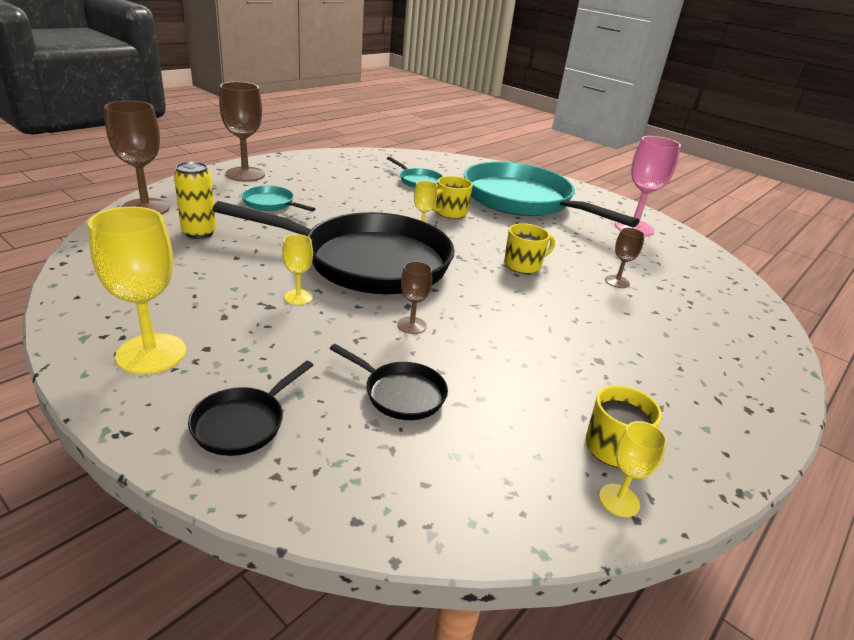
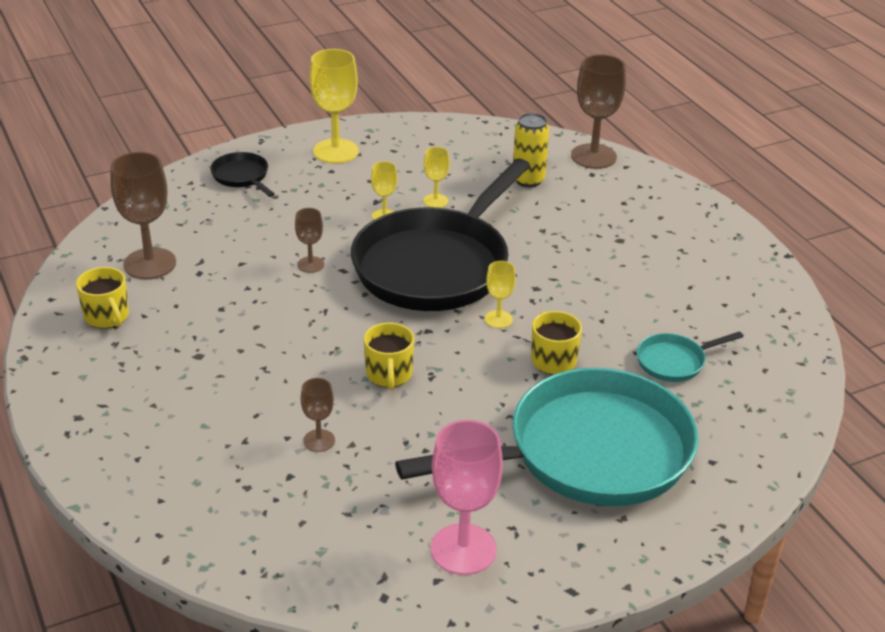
camera: 115 degrees right, 5 degrees up
brown goblet [219,82,265,182] -> brown goblet moved to [110,152,176,279]
turquoise pan [241,186,315,212] -> none
black pan [330,344,448,420] -> none
yellow goblet [599,421,667,517] -> yellow goblet moved to [423,147,450,208]

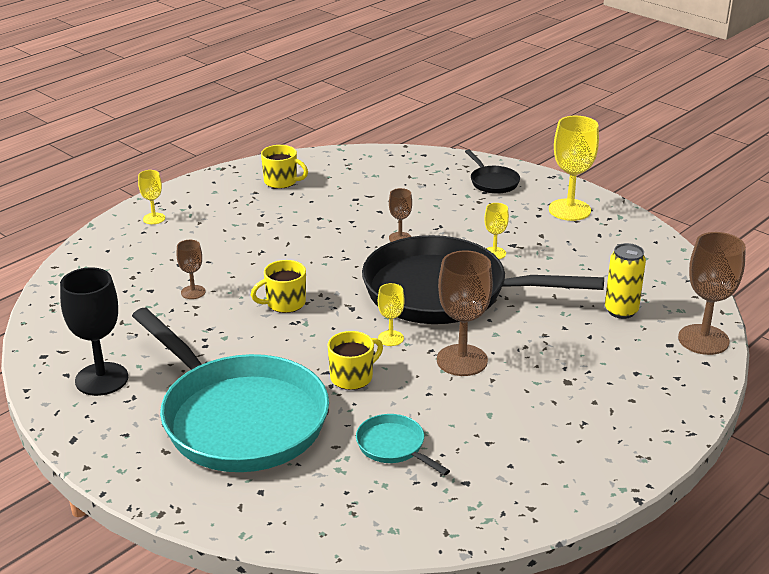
camera: 70 degrees right, 5 degrees down
yellow mug [76,267,129,328] -> yellow mug turned 105 degrees counterclockwise [261,145,308,189]
brown goblet [110,152,176,279] -> brown goblet moved to [437,250,493,376]
black pan [210,152,275,197] -> black pan turned 120 degrees clockwise [465,149,520,194]
yellow goblet [423,147,450,208] -> yellow goblet moved to [138,170,165,224]
pink goblet [431,420,503,575] -> black goblet [60,268,128,396]

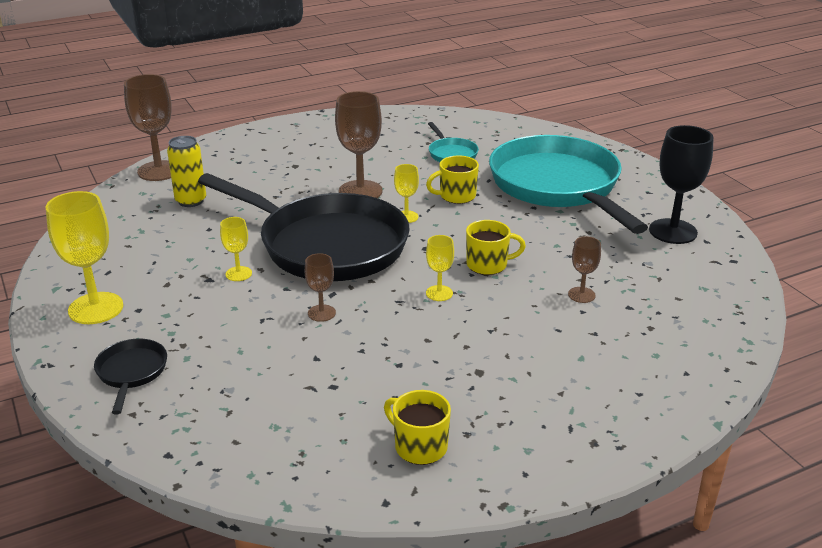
camera: 160 degrees left, 0 degrees up
yellow goblet [138,170,165,224] -> yellow goblet moved to [426,235,454,301]

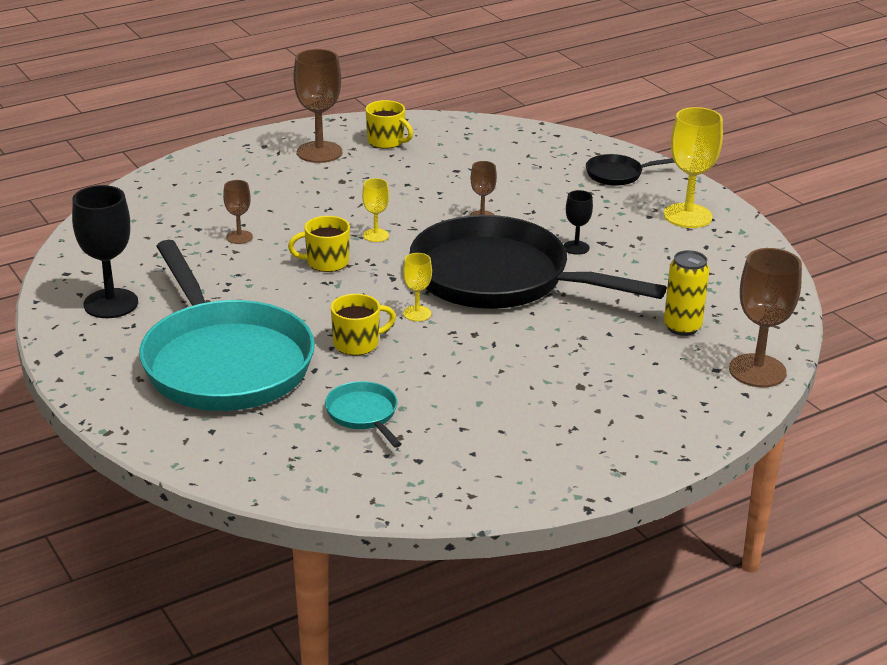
camera: 175 degrees right, 0 degrees up
black pan [94,339,167,415] -> black pan turned 90 degrees clockwise [586,154,675,186]
yellow goblet [220,217,252,281] -> black goblet [564,190,593,255]
brown goblet [335,91,383,198] -> brown goblet moved to [293,49,342,163]

